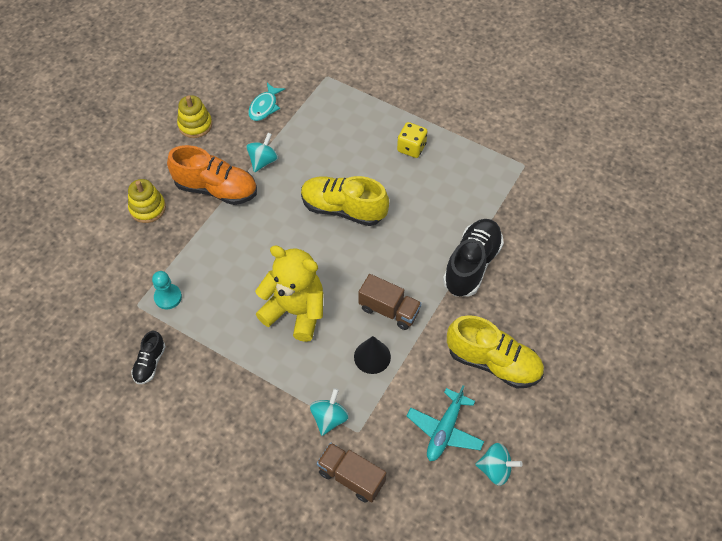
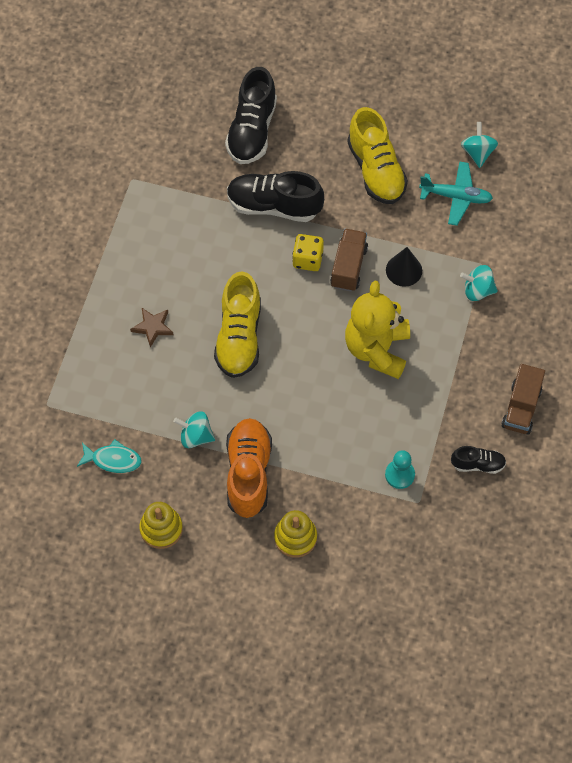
camera: 105 degrees left, 5 degrees up
brown truck [317,442,386,503] -> brown truck moved to [501,364,545,435]
yellow dice [397,122,428,158] -> yellow dice moved to [292,234,324,271]
yellow shoe [447,315,544,388] -> yellow shoe turned 150 degrees clockwise [347,107,408,204]
none -> brown star [130,308,174,347]
none -> black shoe [225,67,277,164]

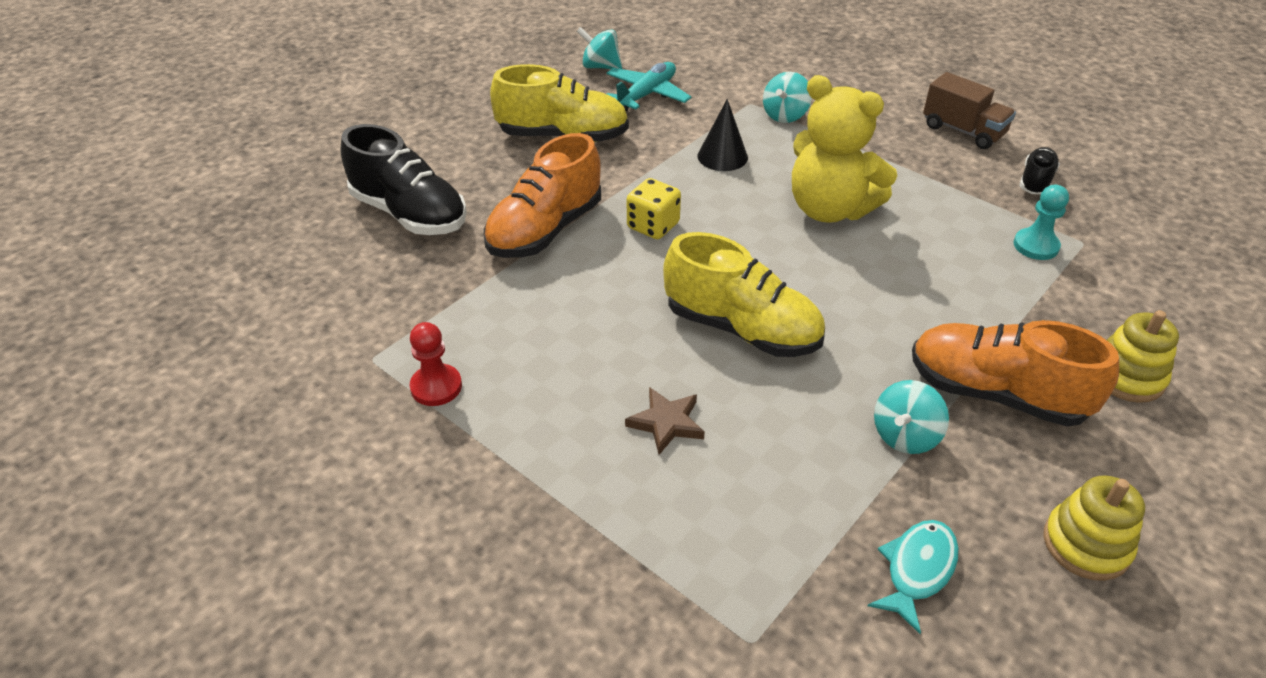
camera: 65 degrees left, 20 degrees down
black shoe [227,171,324,222] -> orange shoe [484,133,601,258]
brown truck [330,229,368,292] -> none
none -> red pawn [410,322,462,406]

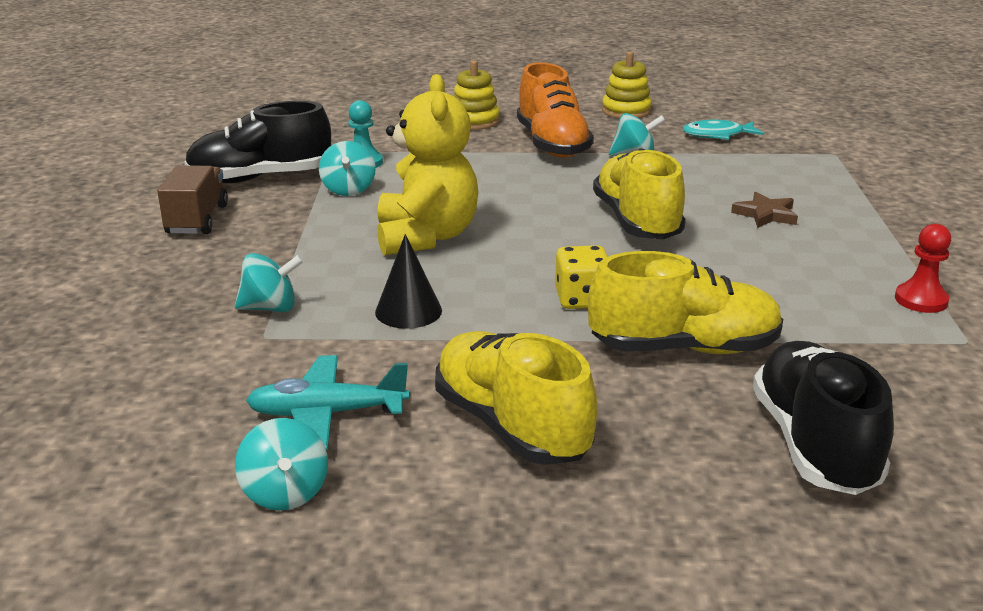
camera: 130 degrees left, 15 degrees down
orange shoe [484,133,601,258] -> yellow shoe [588,251,783,354]
black shoe [1019,147,1060,194] -> black shoe [184,101,331,183], size x1.92
none -> turquoise spinning top [319,141,376,196]

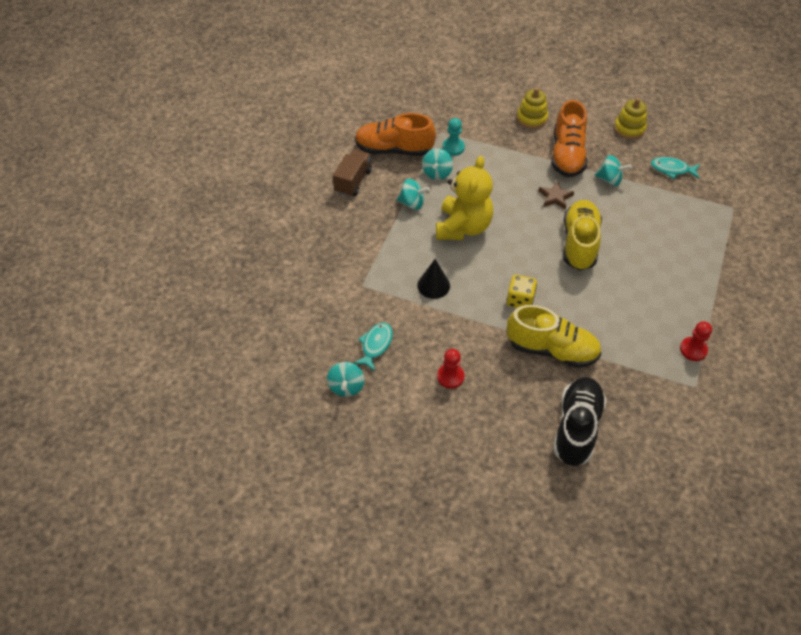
camera: 20 degrees right, 25 degrees up
black shoe [184,101,331,183] -> orange shoe [355,113,436,156]
turquoise spinning top [235,253,304,312] -> turquoise spinning top moved to [397,179,430,210]
turquoise plane [246,355,409,450] -> turquoise fish [353,323,393,372]
yellow shoe [435,331,598,465] -> red pawn [437,349,464,389]
brown star [731,192,798,228] -> brown star moved to [539,181,574,210]

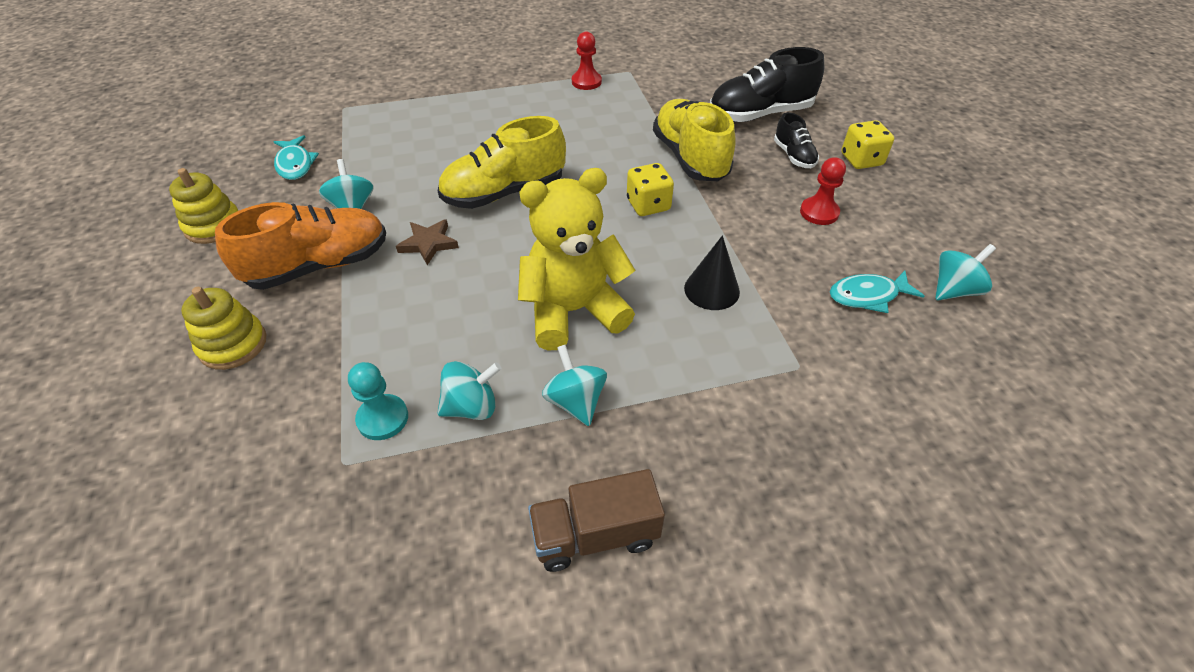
camera: 125 degrees left, 5 degrees down
orange shoe [355,113,436,156] -> none
none -> black shoe [774,112,819,168]
none -> yellow dice [841,120,894,169]

